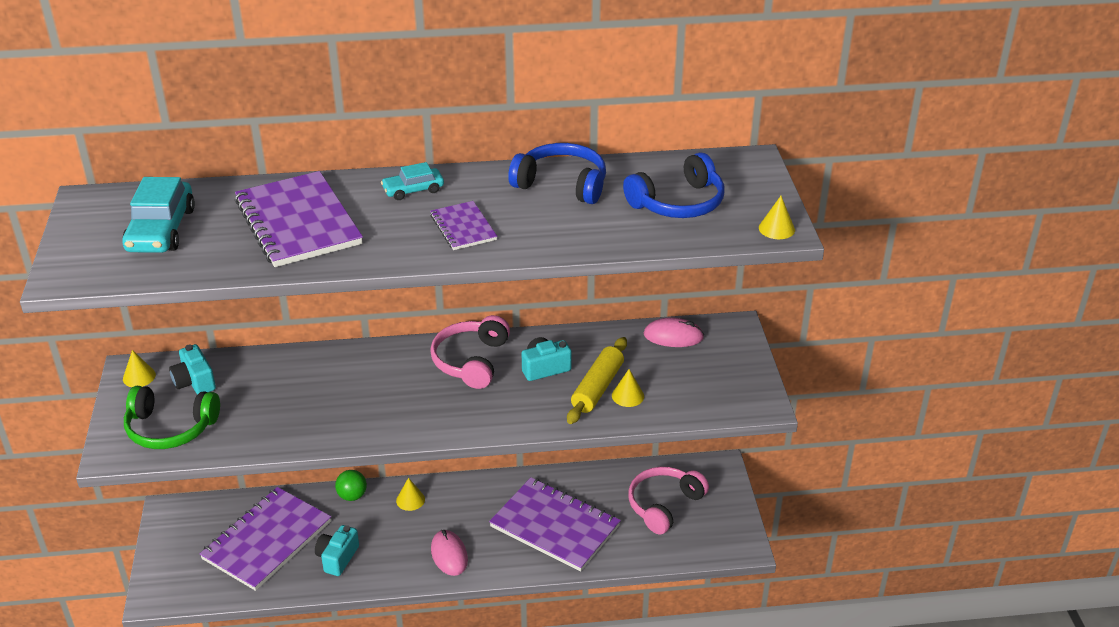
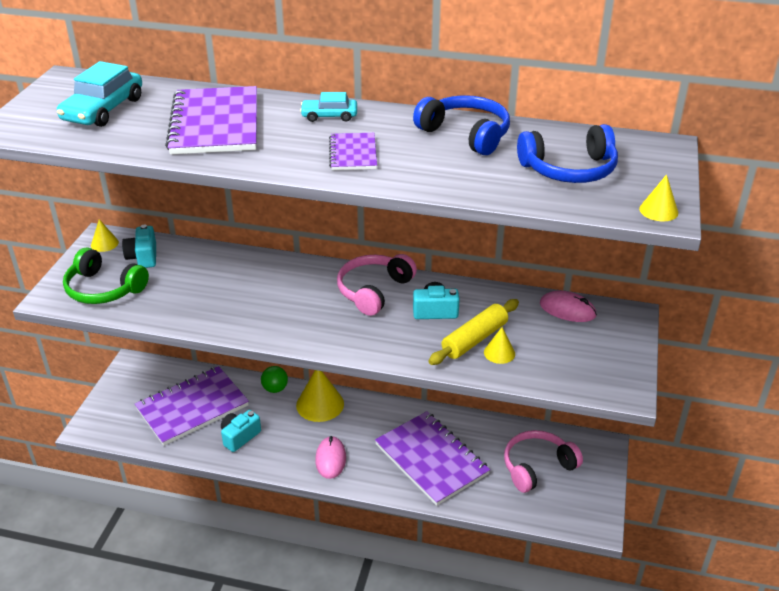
camera: 20 degrees right, 0 degrees up
yellow cone [396,478,425,511] -> yellow cone [296,370,344,422], size x1.89

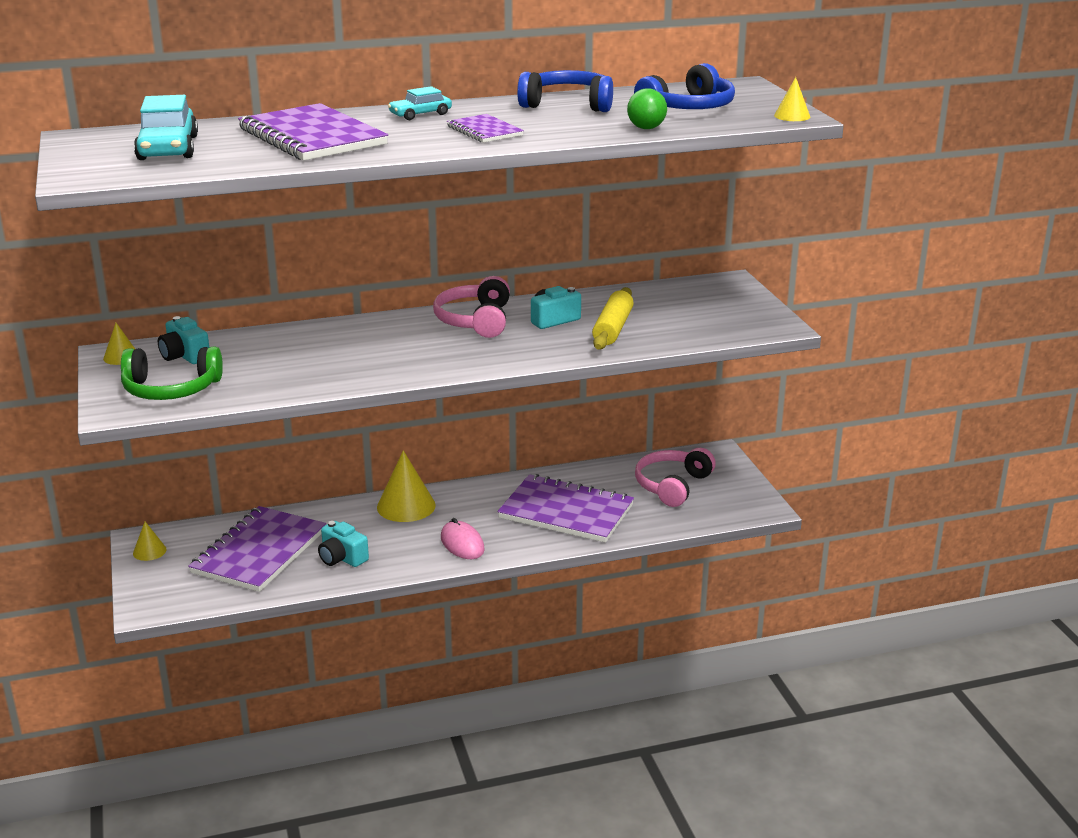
camera: 30 degrees left, 10 degrees down
turquoise camera [221,410,261,452] -> turquoise camera turned 60 degrees counterclockwise [318,521,369,567]
green ball [261,366,288,393] -> green ball moved to [627,88,667,129]
yellow cone [484,327,515,364] -> yellow cone moved to [133,522,167,561]
pink mouse [540,291,597,322] -> none

